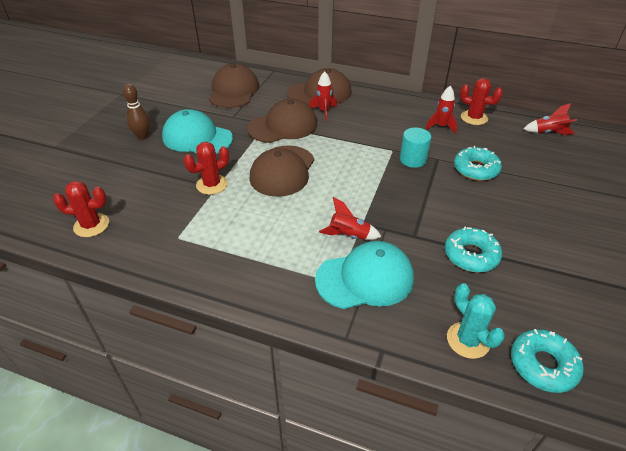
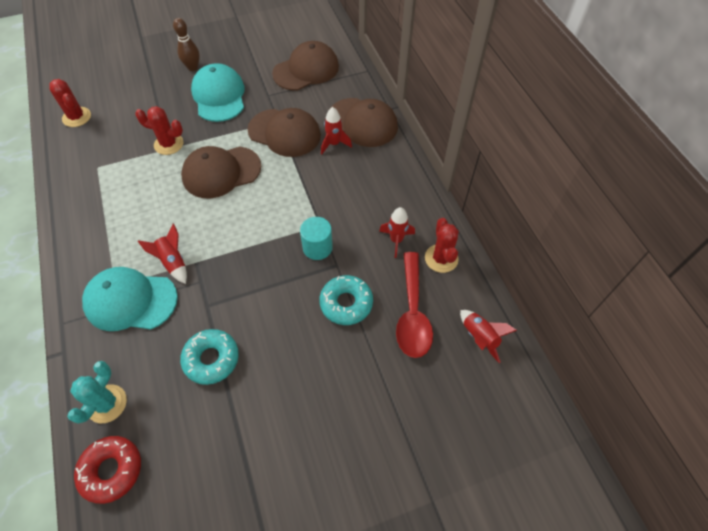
camera: 50 degrees right, 15 degrees up
turquoise cap [315,241,414,309] -> turquoise cap turned 150 degrees clockwise [82,267,178,331]
turquoise donut [511,329,584,393] -> red donut [74,436,141,504]
none -> red spoon [396,252,433,358]

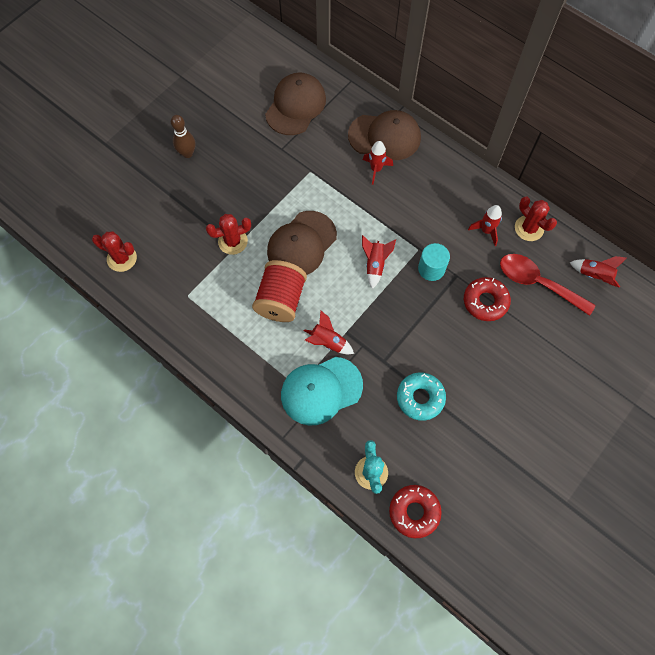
camera: 30 degrees left, 10 degrees up
turquoise cap [191,63,244,122] -> none
brown cap [247,108,321,157] -> none
turquoise donut [319,275,373,325] -> red donut [464,277,511,321]
red spoon [396,252,433,358] -> red spoon turned 150 degrees clockwise [500,254,596,316]
none -> red spool [252,260,307,322]
none -> red rocket [362,235,396,289]

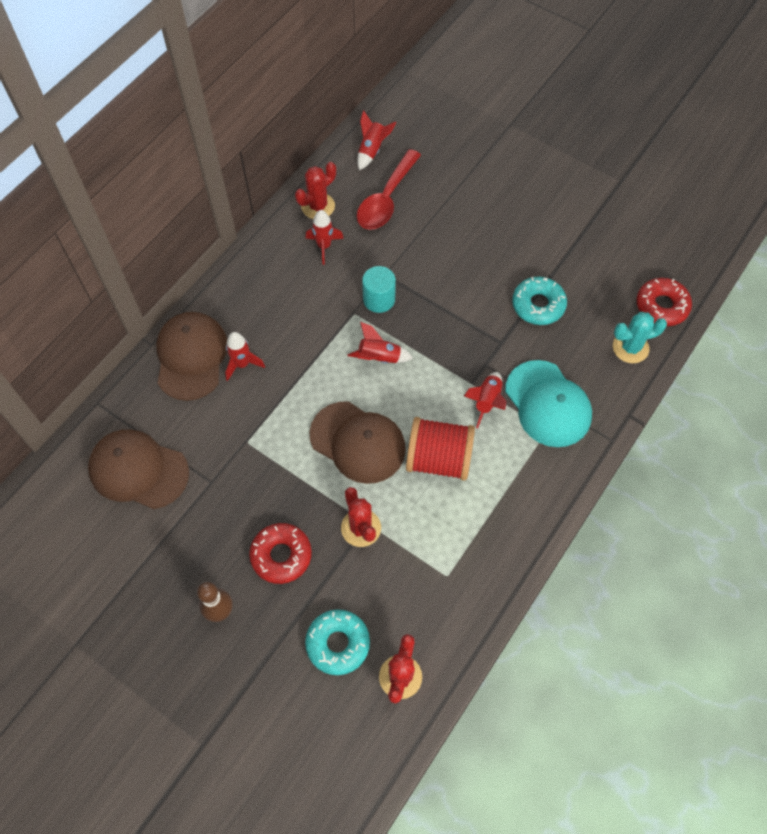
camera: 95 degrees left, 5 degrees down
red donut [464,277,511,321] -> red donut moved to [249,523,312,584]
none -> turquoise donut [305,609,370,675]

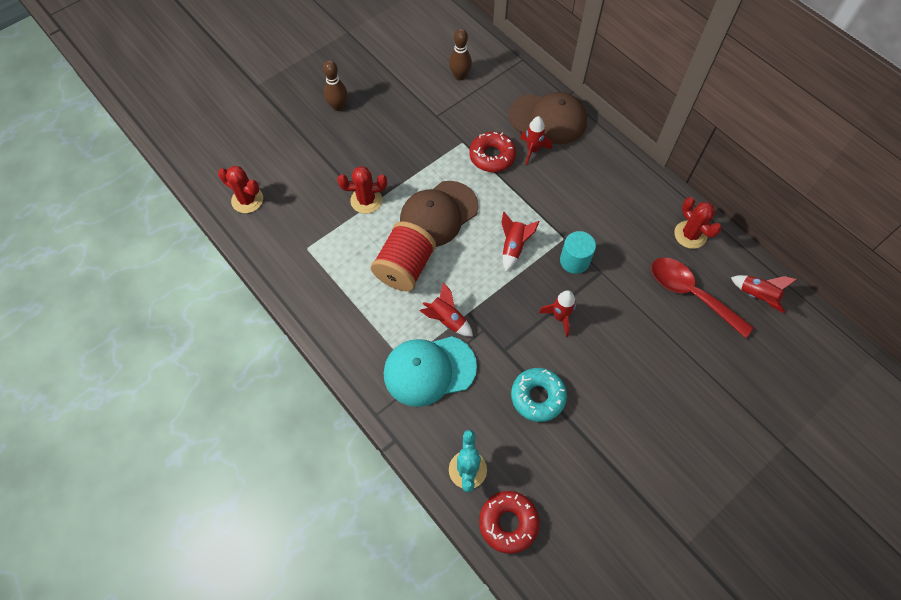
camera: 105 degrees right, 0 degrees up
brown cap [88,430,189,509] -> brown bowling pin [449,29,472,81]
red donut [249,523,312,584] -> red donut moved to [469,132,516,172]
turquoise donut [305,609,370,675] -> none
red rocket [306,210,344,265] -> red rocket moved to [539,290,576,337]

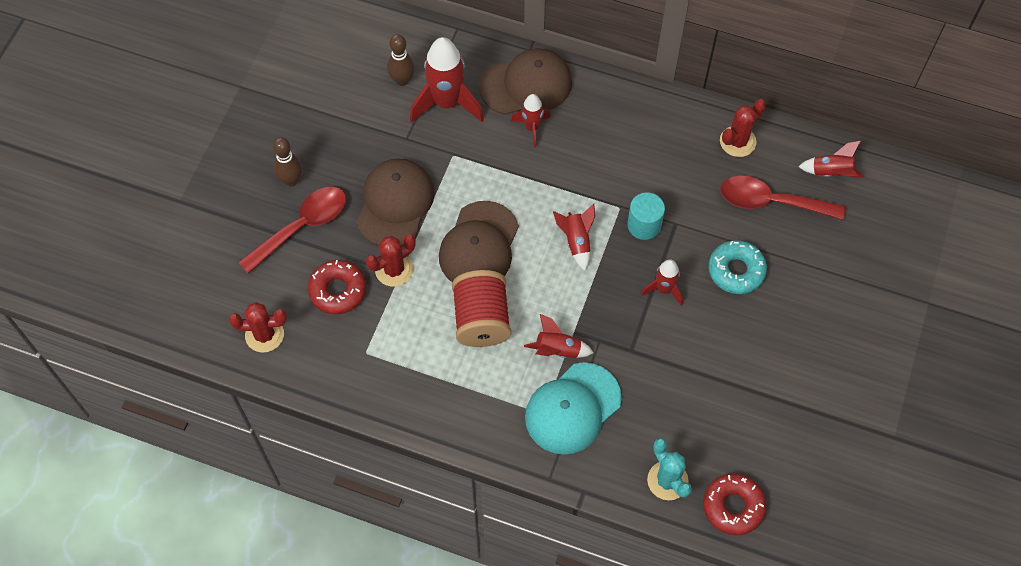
camera: 30 degrees left, 0 degrees up
red donut [469,132,516,172] -> red donut moved to [308,260,366,314]
turquoise donut [511,368,567,422] -> turquoise donut moved to [709,240,767,294]
red cactus [674,197,722,249] -> red cactus turned 75 degrees counterclockwise [720,99,766,157]
none -> red spoon [238,187,346,274]
none -> brown cap [357,158,435,246]
none -> red rocket [410,37,484,123]

